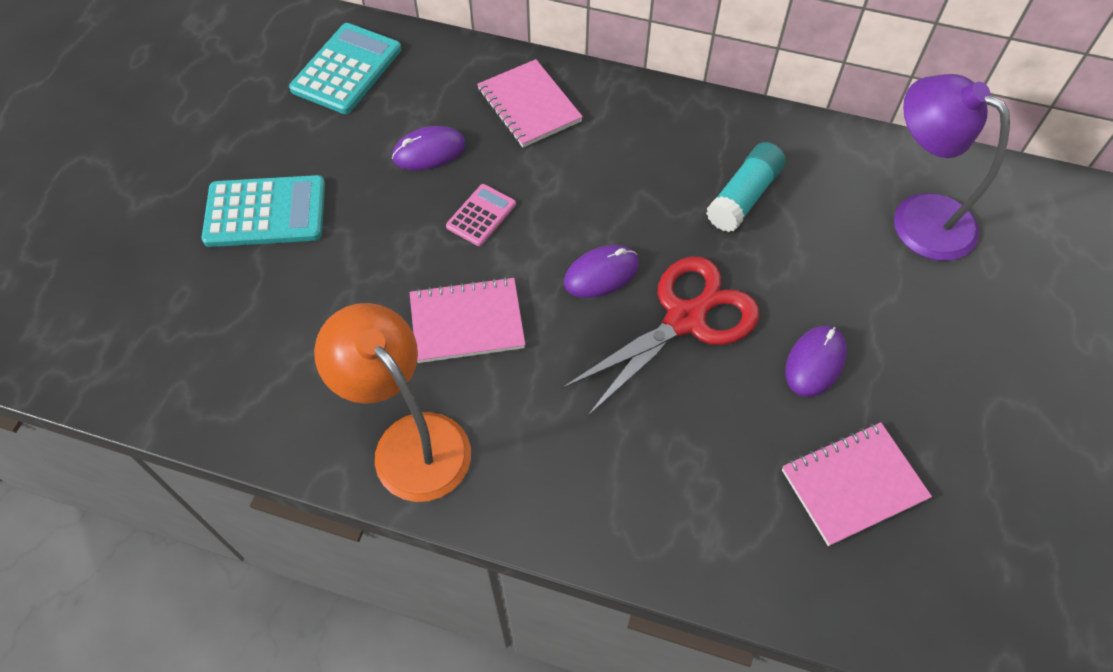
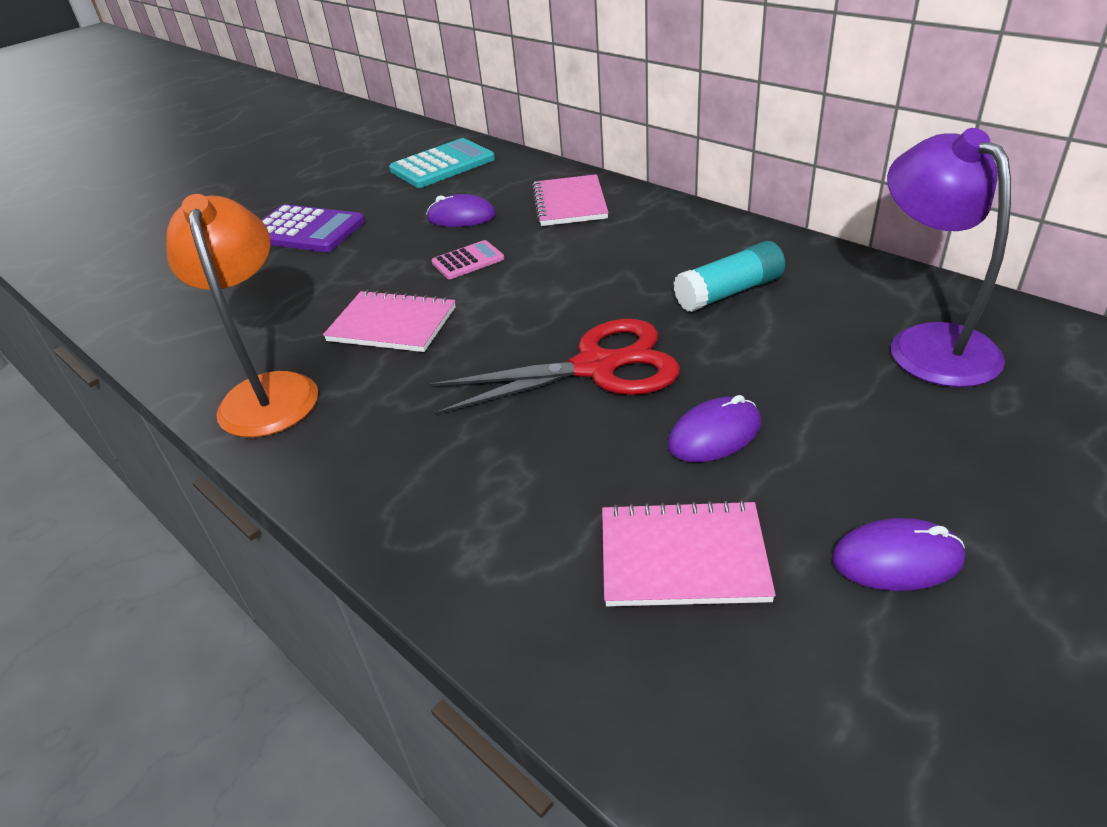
camera: 30 degrees right, 20 degrees down
turquoise calculator [202,175,325,247] -> purple calculator [262,204,365,252]
purple mouse [564,245,639,298] -> purple mouse moved to [832,518,965,591]

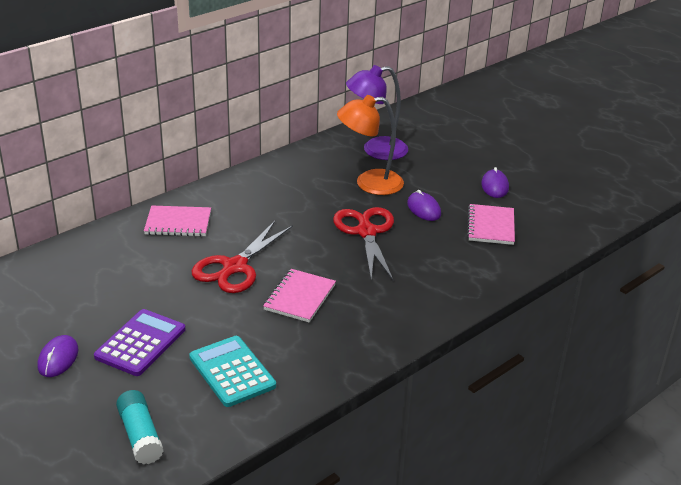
camera: 90 degrees left, 5 degrees down
orange lamp [166,194,318,437] -> orange lamp moved to [337,95,404,195]
turquoise calculator [389,138,495,188] -> turquoise calculator moved to [189,336,276,407]
purple mouse [426,194,496,227] -> purple mouse moved to [38,335,78,377]
pink calculator [431,240,504,279] -> red scissors [191,221,293,293]
turquoise glue stick [673,241,785,312] -> turquoise glue stick moved to [116,390,163,464]

